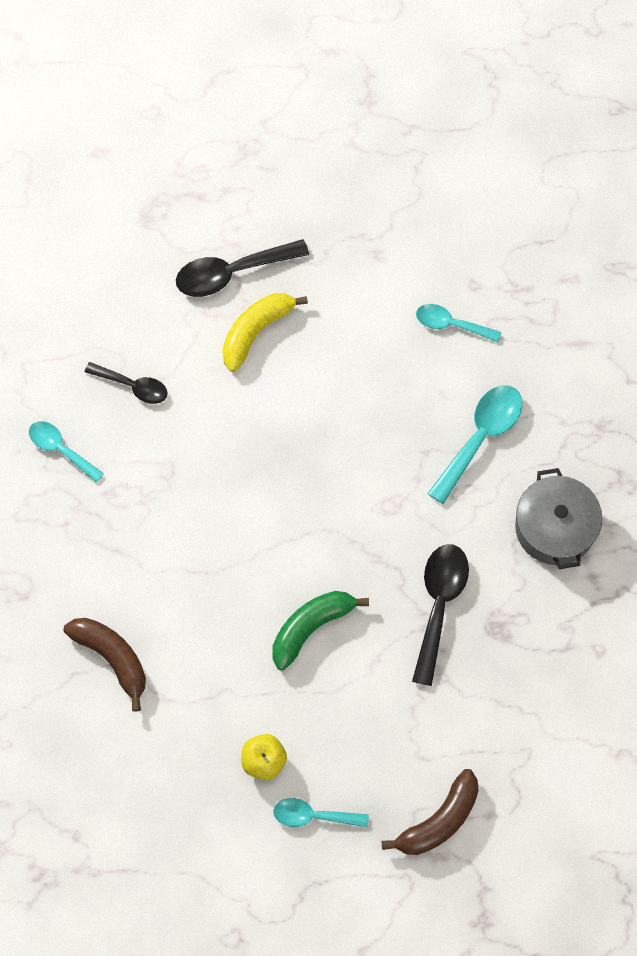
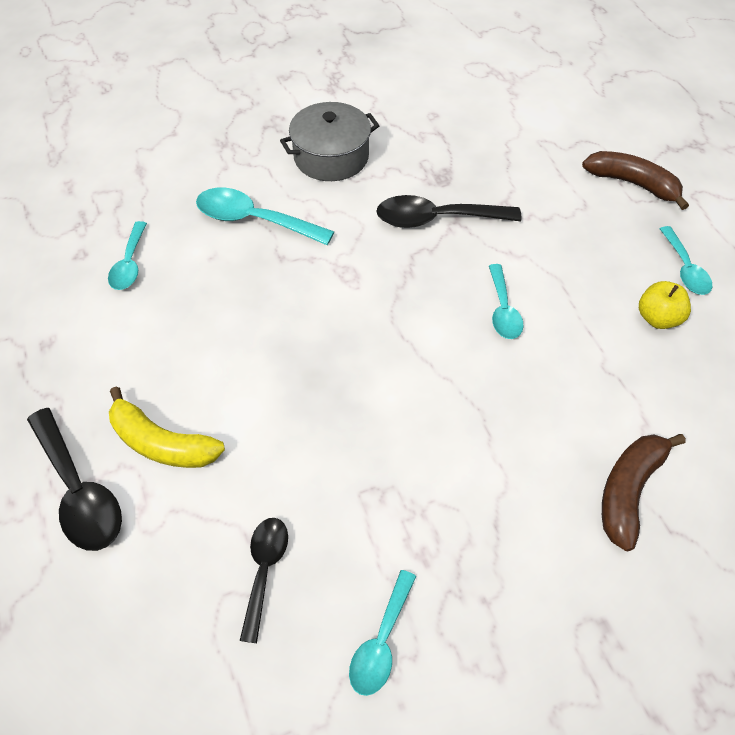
camera: 105 degrees left, 15 degrees down
green banana [272,591,369,670] -> turquoise spoon [489,264,524,339]

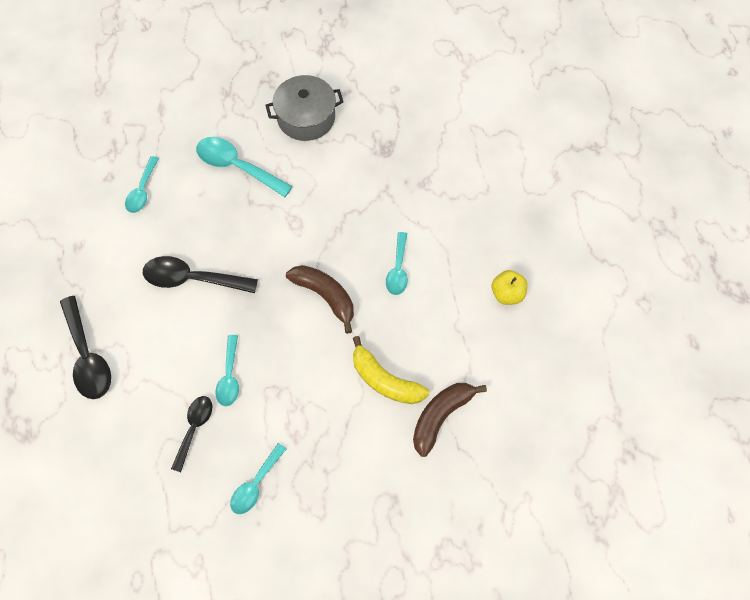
camera: 10 degrees right, 10 degrees up
yellow banana [109,386,225,468] -> yellow banana moved to [353,336,429,404]
black spoon [376,195,522,228] -> black spoon moved to [143,256,258,293]
brown banana [582,151,689,210] -> brown banana moved to [286,265,354,334]
turquoise spoon [660,226,712,295] -> turquoise spoon moved to [215,335,239,406]

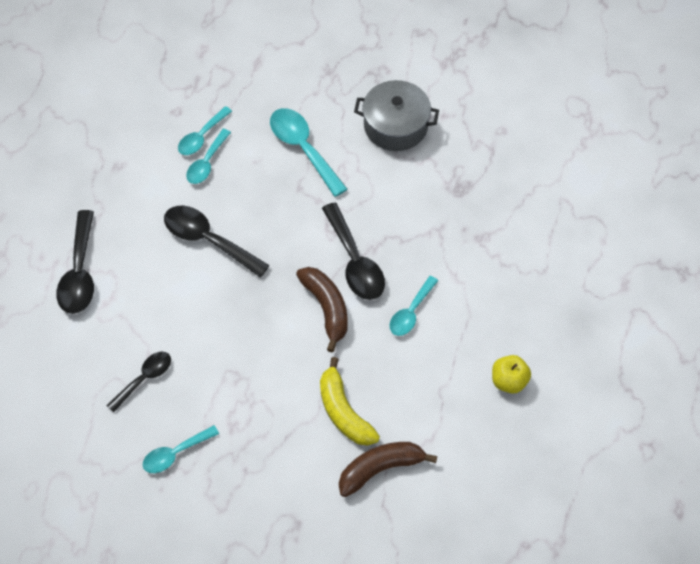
camera: 25 degrees right, 5 degrees down
turquoise spoon [215,335,239,406] -> turquoise spoon moved to [186,129,231,184]
none -> black spoon [322,203,385,300]

